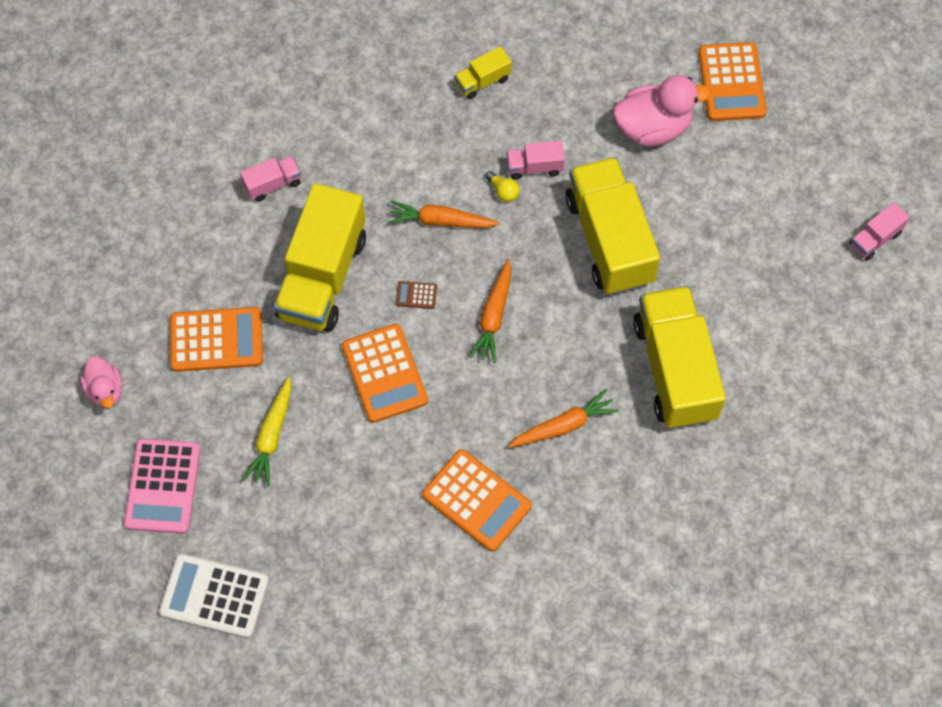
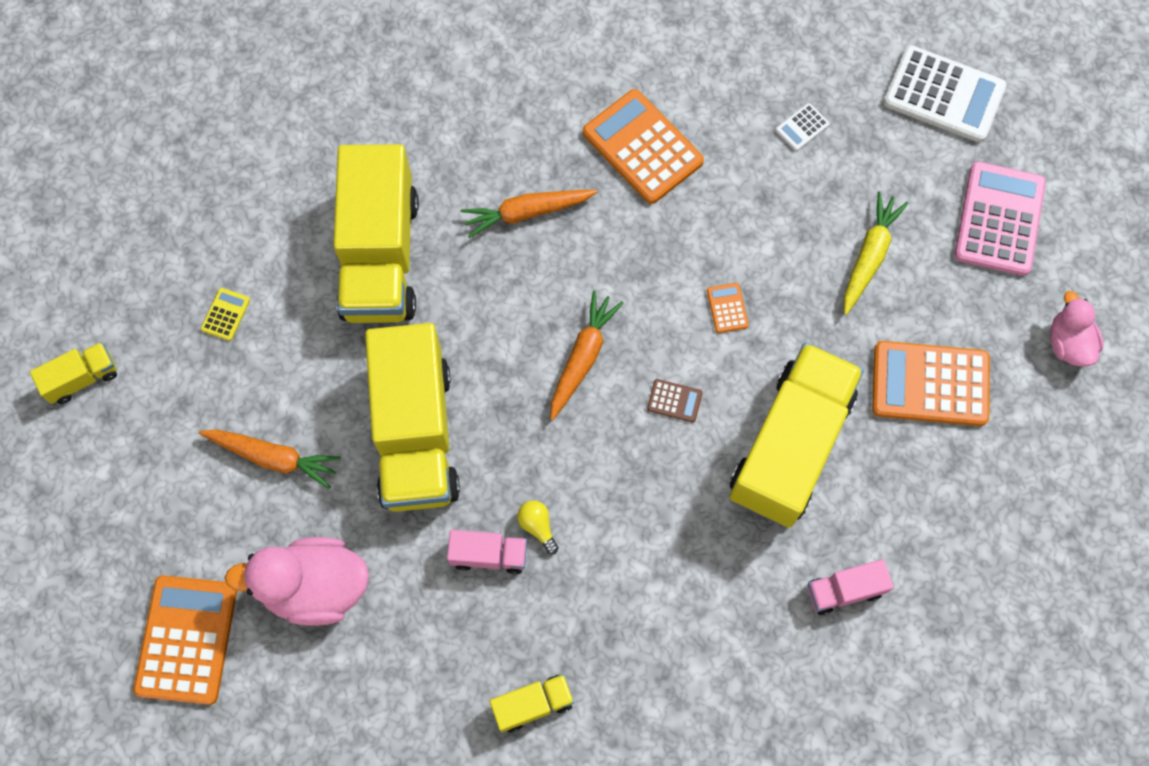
camera: 170 degrees left, 5 degrees up
orange calculator [342,324,428,423] -> orange calculator [707,283,749,333], size x0.44
orange carrot [388,200,499,228] -> orange carrot moved to [199,430,341,489]
pink truck [849,202,910,261] -> yellow truck [30,342,117,404]
none -> yellow calculator [201,288,250,341]
none -> white calculator [776,103,830,151]

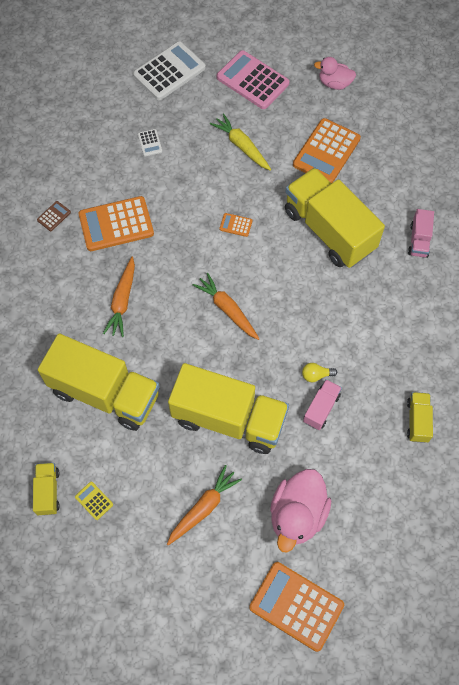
camera: 65 degrees left, 5 degrees down
yellow truck [30,342,117,404] -> yellow truck moved to [33,463,60,515]
brown calculator [647,379,703,422] -> brown calculator moved to [37,201,71,231]

